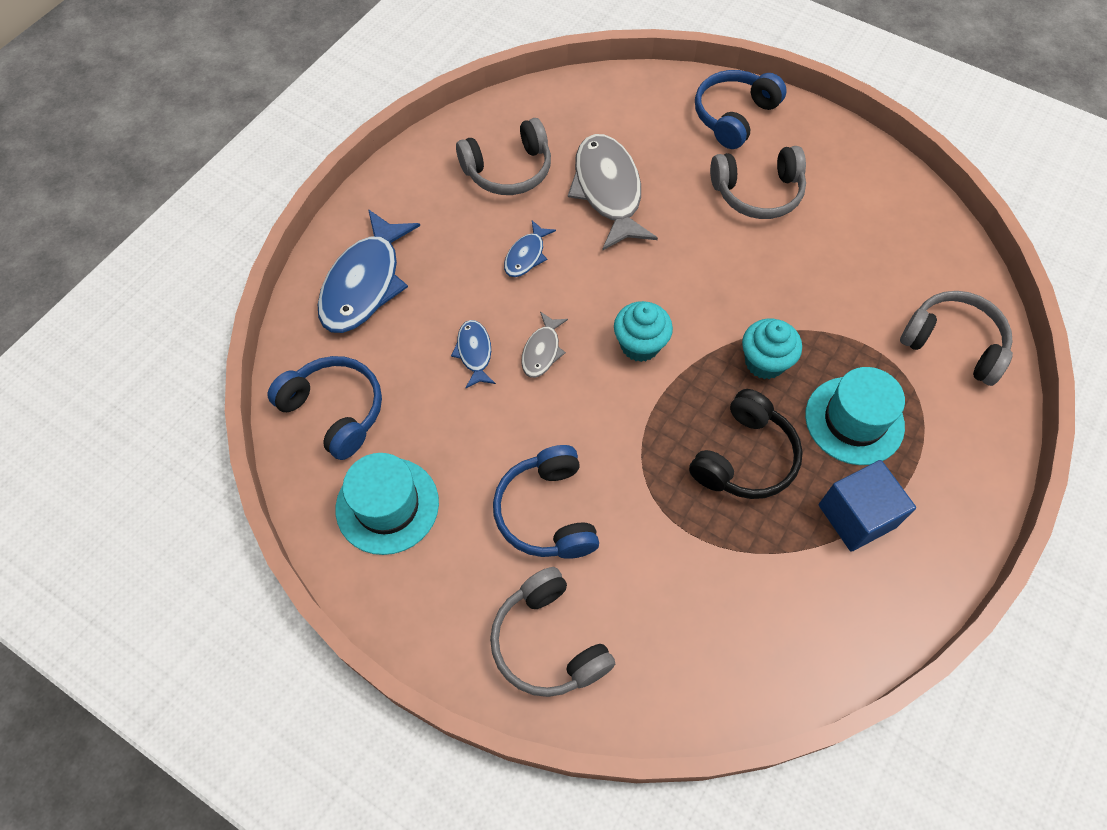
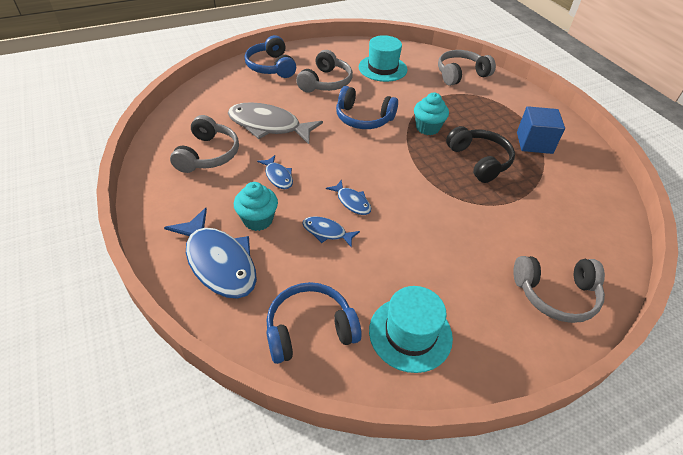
camera: 60 degrees left, 15 degrees down
blue headphones [493,445,599,559] -> blue headphones moved to [336,86,398,129]
grey fish [521,312,568,378] -> blue fish [326,180,371,215]
turquoise cupcake [614,301,673,362] -> turquoise cupcake moved to [234,182,278,231]
turquoise hat [805,367,905,465] -> turquoise hat moved to [359,35,407,82]

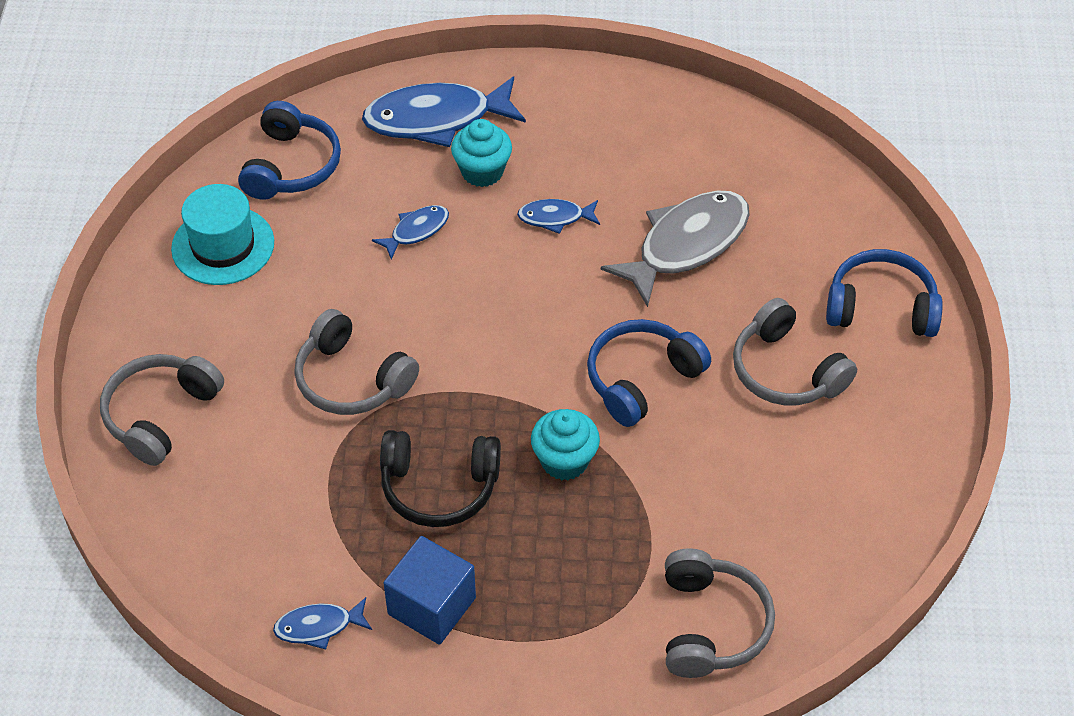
camera: 120 degrees right, 5 degrees up
grey headphones [170,115,239,173] -> grey headphones moved to [294,309,419,415]
blue fish [326,180,371,215] -> blue fish moved to [273,597,372,650]
turquoise hat [359,35,407,82] -> none

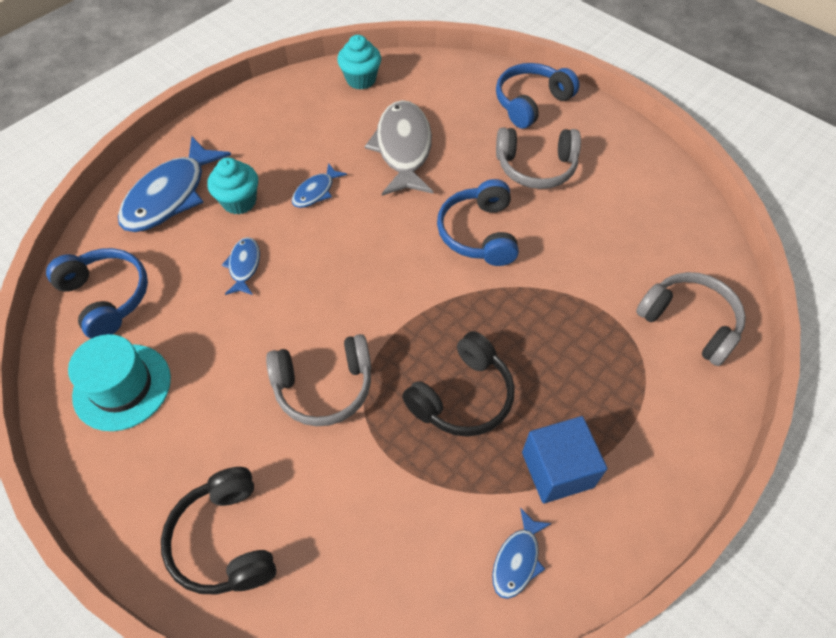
camera: 50 degrees left, 5 degrees up
grey headphones [100,354,224,466] -> black headphones [161,467,277,595]
turquoise cupcake [531,409,600,480] -> turquoise cupcake moved to [337,35,381,90]

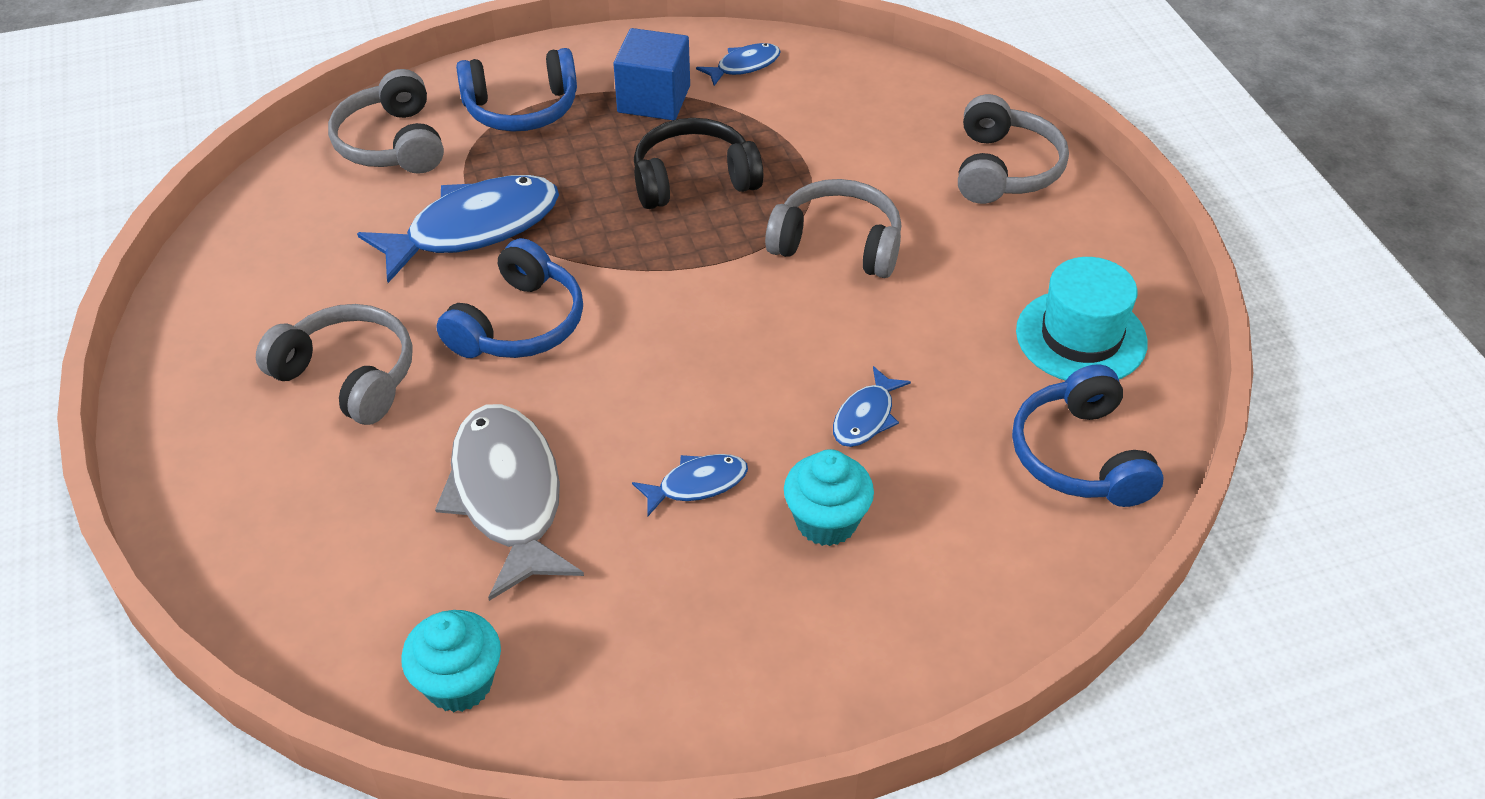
camera: 150 degrees left, 10 degrees down
blue fish [118,136,231,232] -> blue fish moved to [357,175,559,283]
black headphones [161,467,277,595] -> grey headphones [958,94,1069,204]
grey fish [365,100,433,196] -> grey fish turned 135 degrees clockwise [435,404,584,601]
blue headphones [496,63,580,129] -> blue headphones moved to [456,48,577,132]

